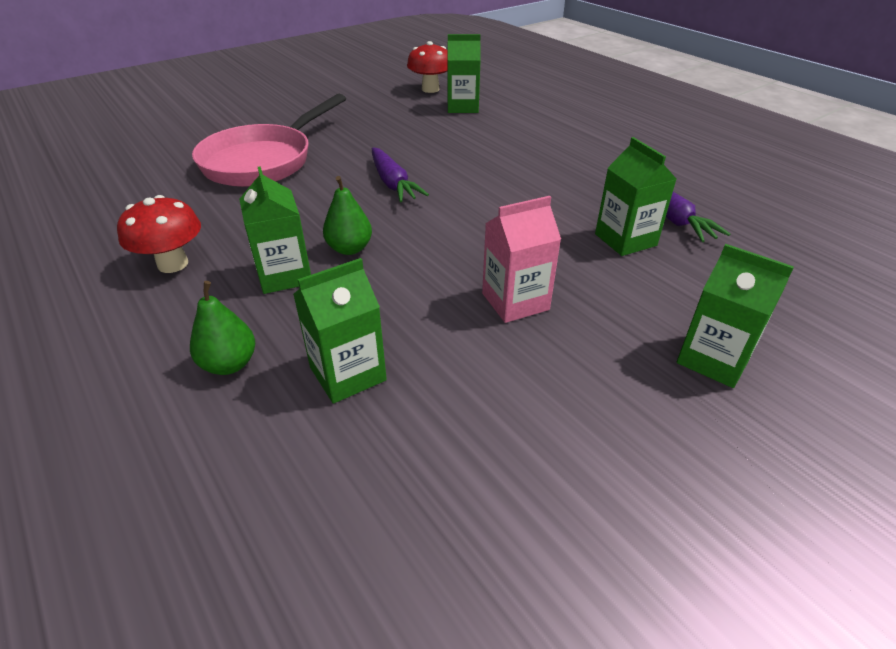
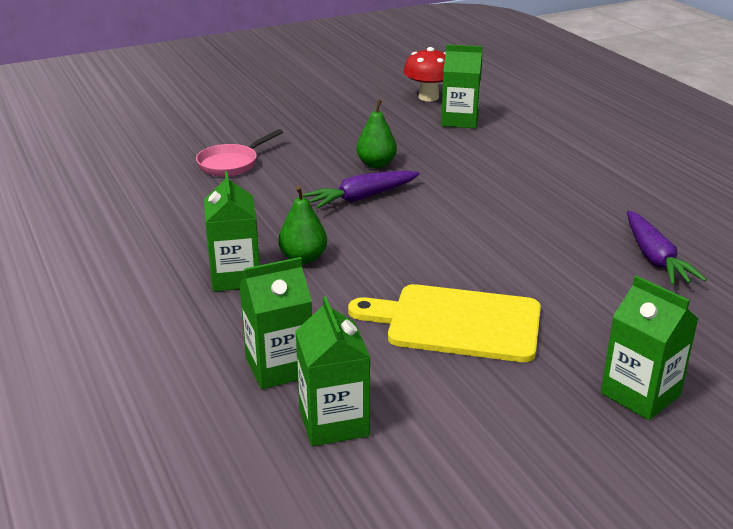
camera: 10 degrees right, 10 degrees down
red mushroom [117,195,201,273] -> none
green pear [190,281,255,375] -> green pear moved to [356,99,397,168]
pink pan [192,94,346,187] -> pink pan [196,129,283,177], size x0.52
purple carrot [372,148,429,202] -> purple carrot turned 75 degrees clockwise [303,171,420,209]
pink carton [482,196,561,323] -> yellow cutting board [348,284,541,362]
green carton [595,137,676,256] -> green carton moved to [295,296,371,446]

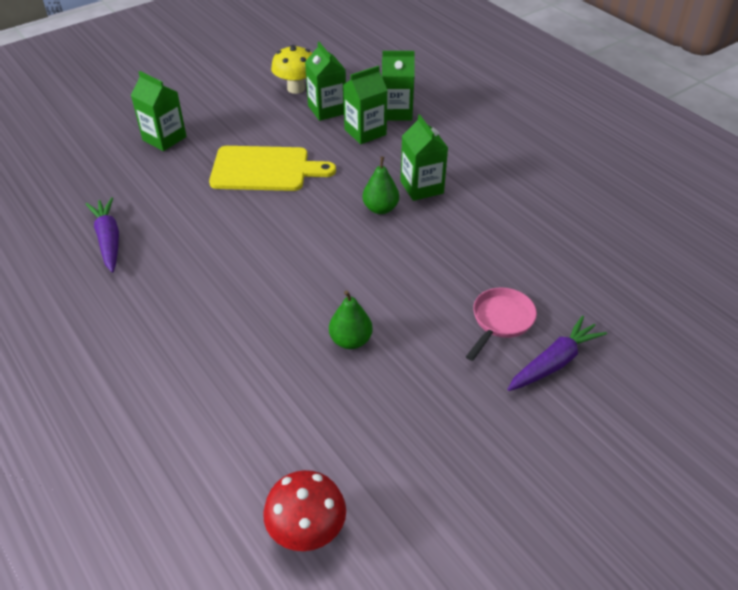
camera: 170 degrees right, 15 degrees up
purple carrot [303,171,420,209] -> purple carrot moved to [507,316,607,391]
green carton [441,44,483,128] -> green carton moved to [382,51,415,121]
none -> yellow mushroom [271,45,312,94]

